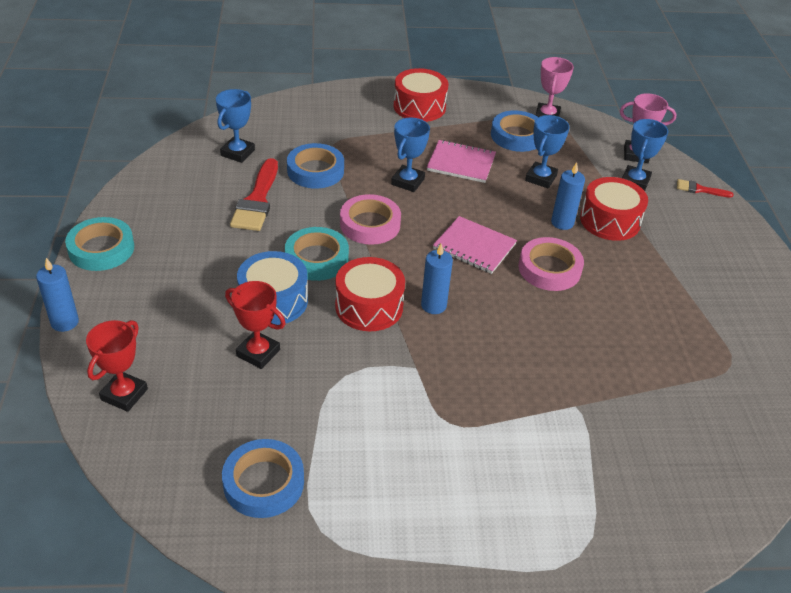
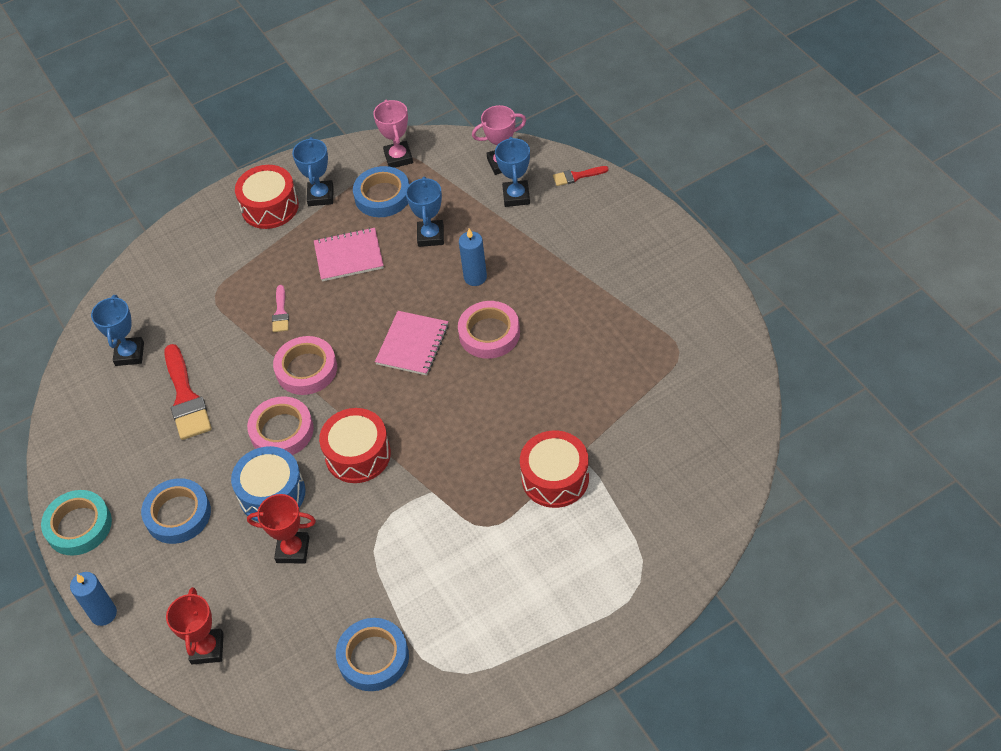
camera: 20 degrees left, 10 degrees up
turquoise tape [285,227,349,281] -> pink tape [247,397,314,455]
blue tape [287,143,344,189] -> blue tape moved to [141,478,211,544]
blue trophy [391,118,430,192] -> blue trophy moved to [292,137,334,206]
blue candle [421,244,453,314] -> none
pink notebook [433,216,517,274] -> pink notebook turned 75 degrees counterclockwise [375,311,449,376]
red drum [580,177,648,241] -> red drum moved to [520,431,589,508]
none -> pink brush [272,285,289,332]

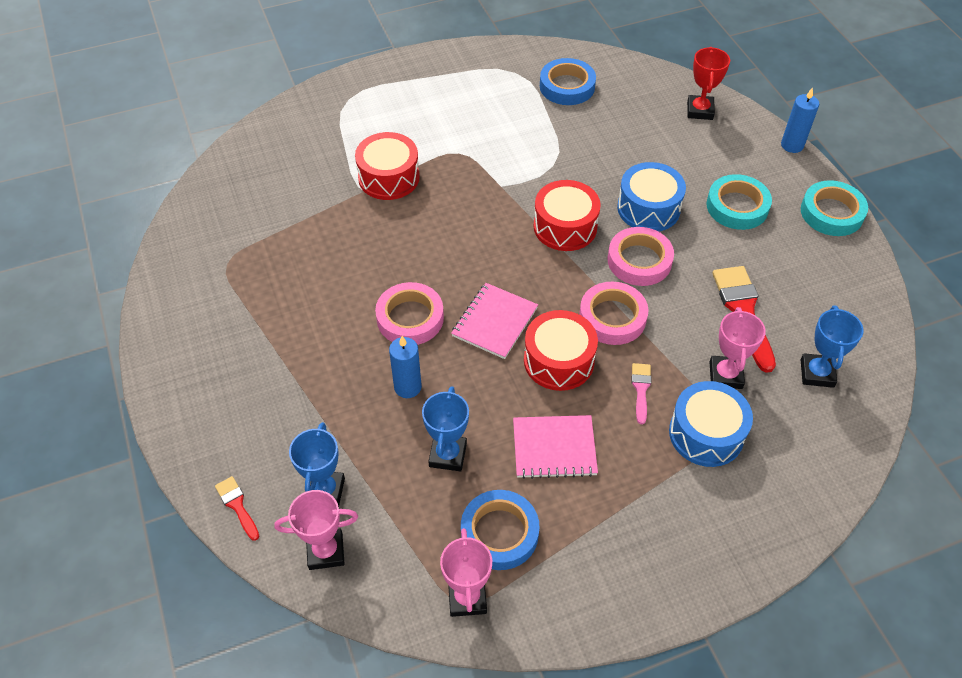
camera: 175 degrees left, 0 degrees up
blue tape [141,478,211,544] -> turquoise tape [706,174,772,230]
red drum [235,165,299,229] -> red drum moved to [524,310,598,391]
red trophy [247,494,316,563] -> none
blue trophy [292,137,334,206] -> none
red brush [553,166,609,186] -> red brush turned 120 degrees counterclockwise [215,476,259,541]
none -> blue drum [669,381,753,467]
none -> pink trophy [709,307,766,389]

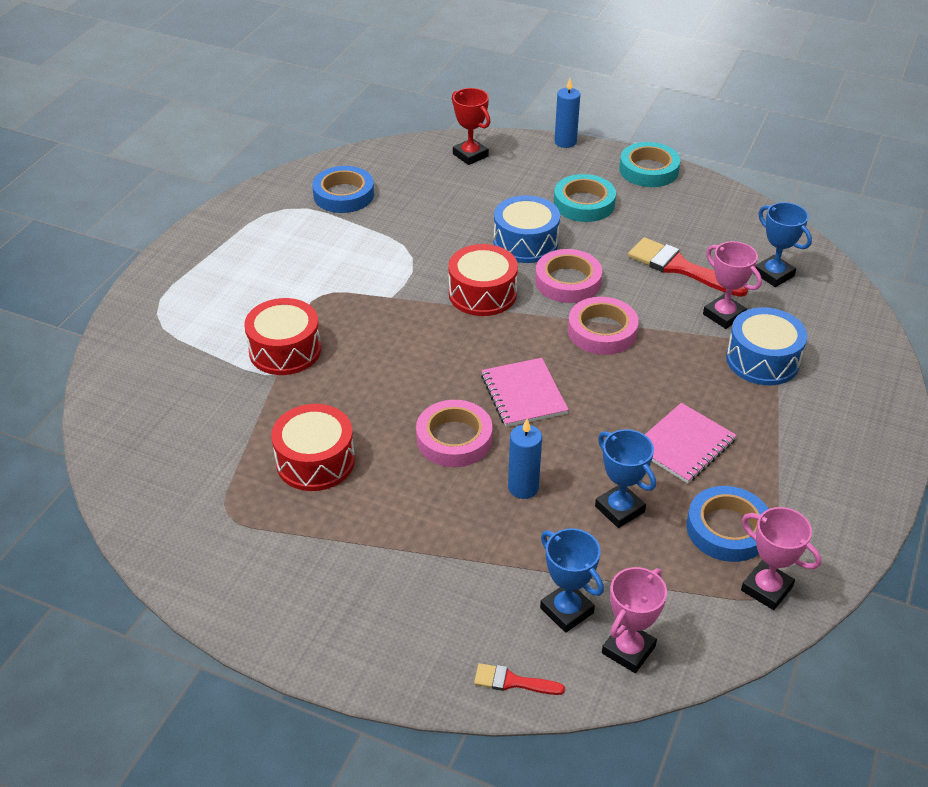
camera: 45 degrees left, 10 degrees down
red drum [524,310,598,391] -> red drum moved to [271,404,355,491]
pink brush [632,363,651,424] -> none

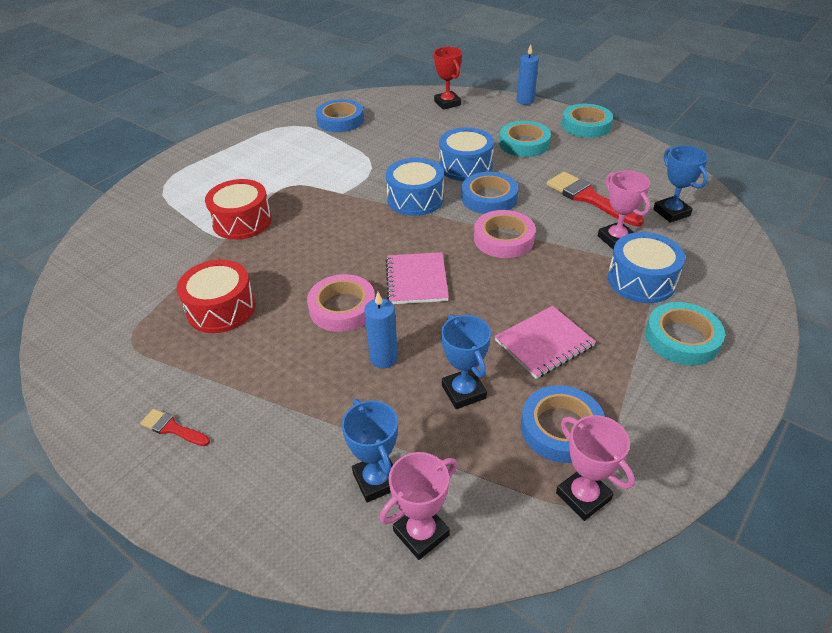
camera: 15 degrees right, 0 degrees up
red drum [448,244,518,316] -> blue drum [386,158,444,216]
red brush [474,663,565,695] -> red brush moved to [140,409,210,446]
pink tape [535,249,602,303] -> blue tape [462,172,518,214]
none -> turquoise tape [645,302,725,365]

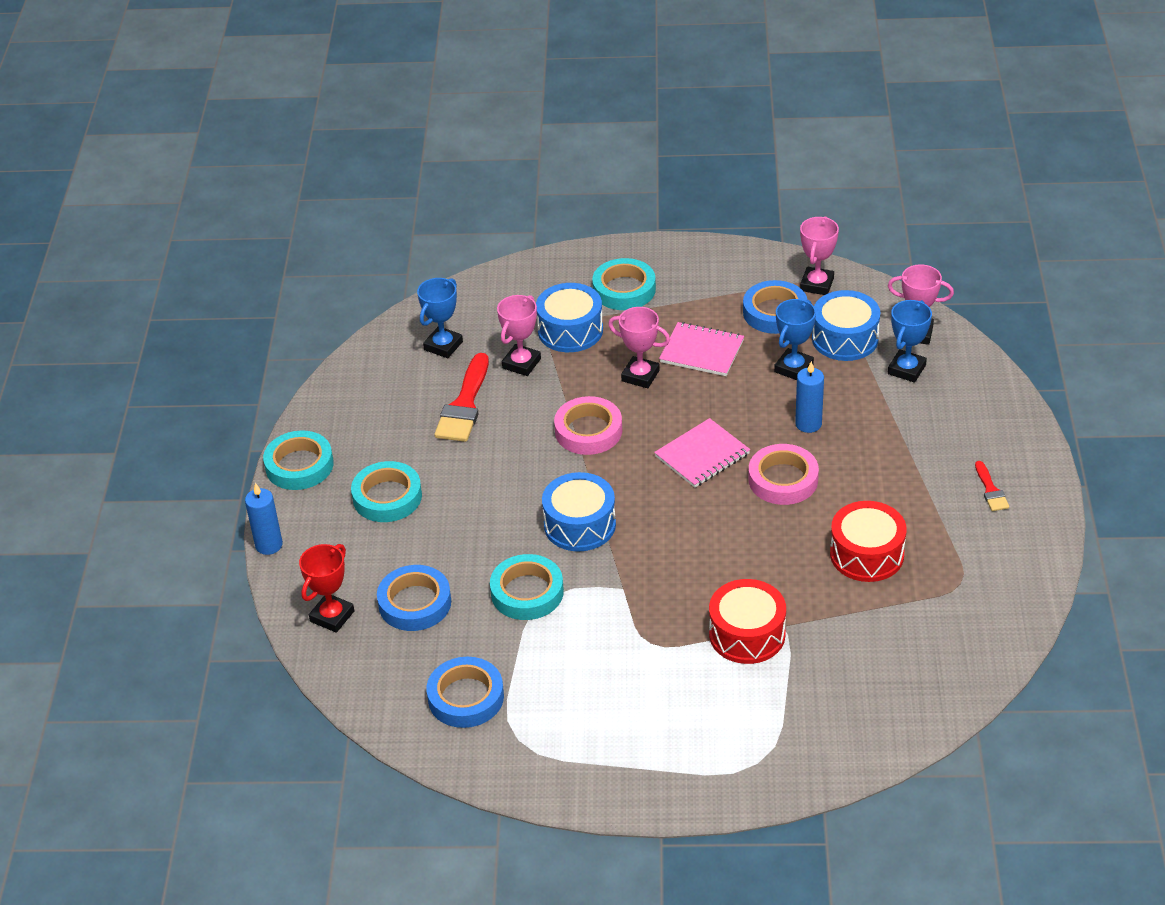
camera: 125 degrees left, 0 degrees up
blue drum [439,127,494,181] -> blue drum moved to [812,290,880,361]
blue tape [462,172,518,214] -> blue tape moved to [377,565,451,631]
none -> turquoise tape [490,554,564,620]
none -> pink trophy [608,307,670,388]

